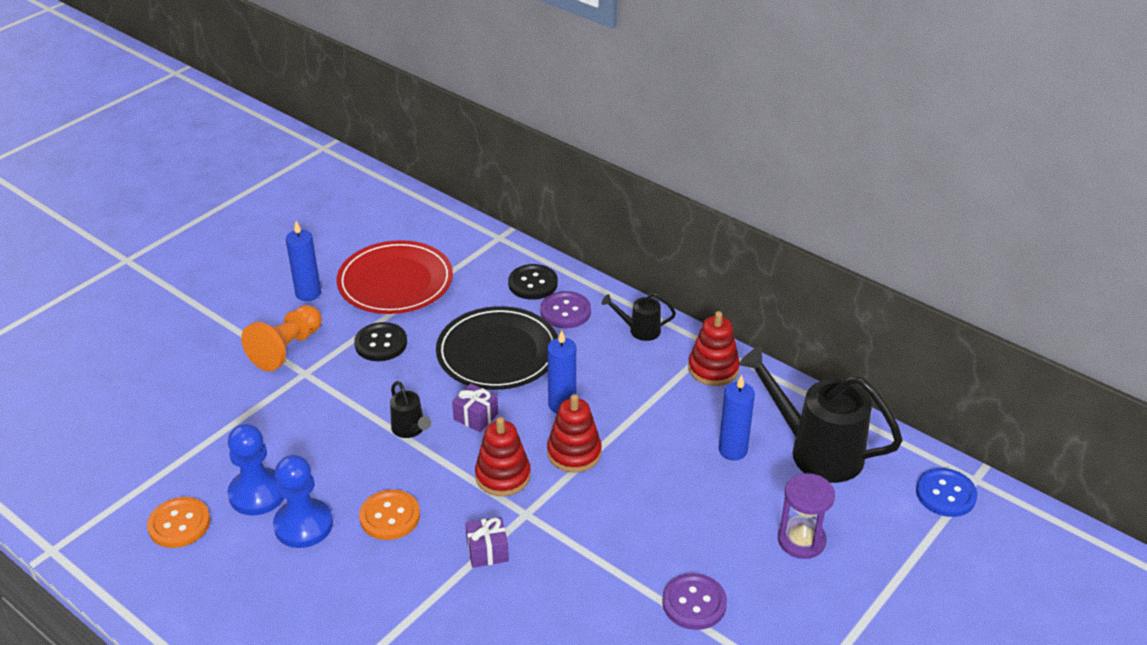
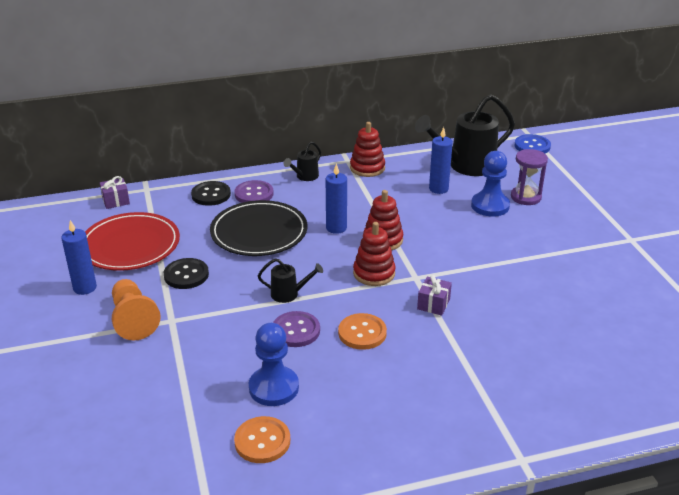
camera: 55 degrees left, 5 degrees down
blue pawn [273,455,333,548] -> blue pawn moved to [471,151,510,217]
purple gift [452,383,498,432] -> purple gift moved to [100,176,130,209]
purple button [662,573,727,630] -> purple button moved to [273,311,320,347]

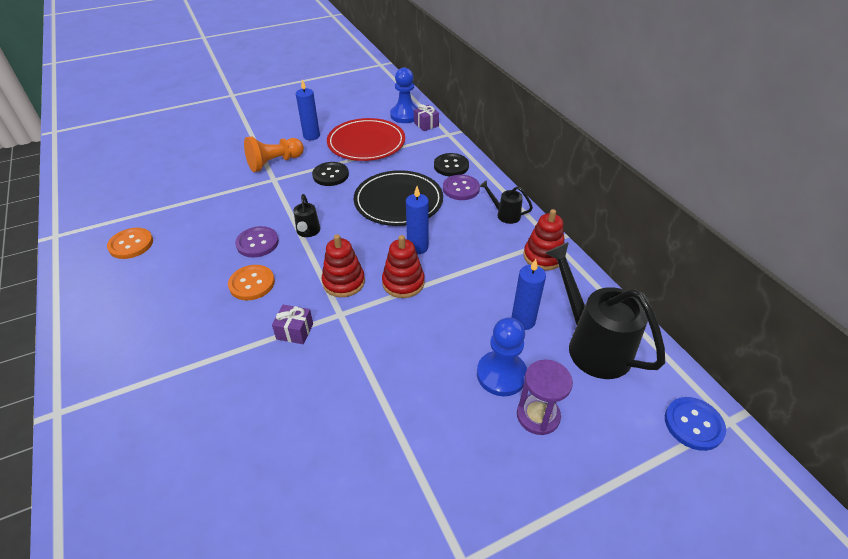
camera: 80 degrees right, 10 degrees up
blue pawn [249,323,299,406] -> blue pawn moved to [390,68,418,123]

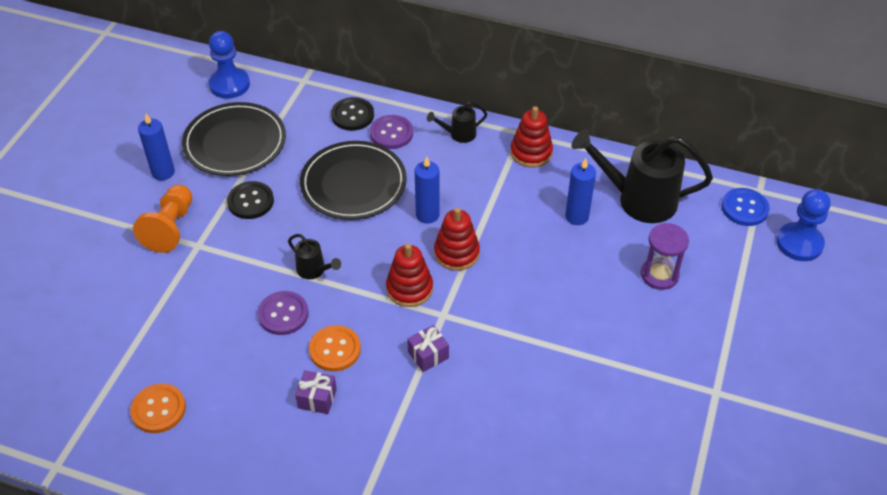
camera: 45 degrees left, 5 degrees up
red plate [327,118,405,161] -> black plate [182,102,286,176]
purple gift [414,104,439,131] -> purple gift moved to [295,370,337,414]
blue pawn [477,317,527,396] -> blue pawn moved to [776,189,831,261]

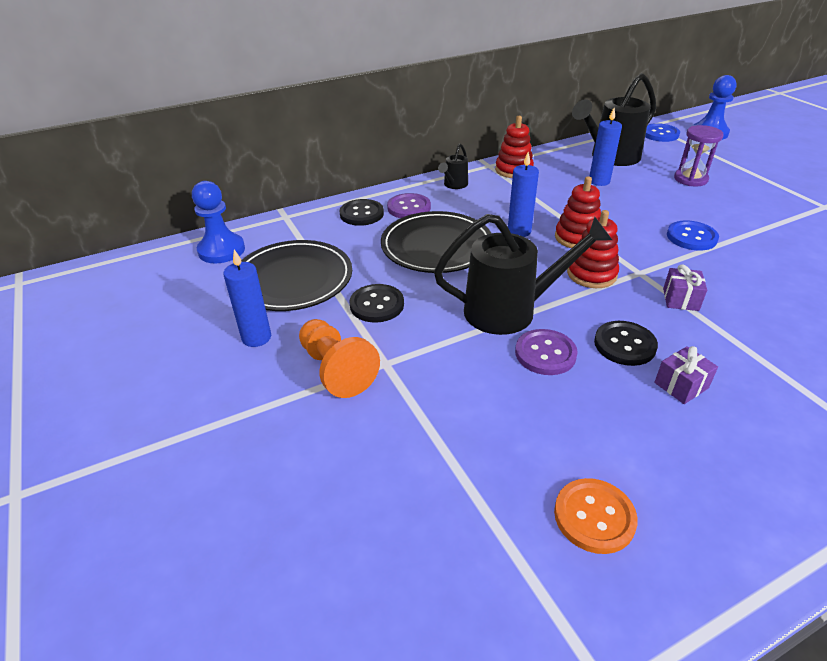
camera: 45 degrees left, 10 degrees down
black watering can [288,234,341,279] -> black watering can [434,214,612,335], size x2.10
orange button [309,325,361,371] -> black button [594,321,658,366]
none -> blue button [667,220,719,251]

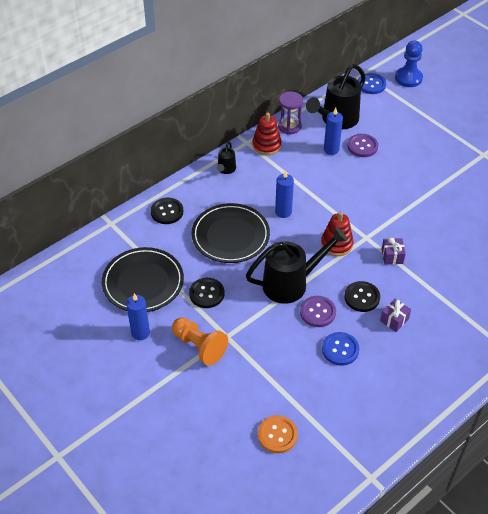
camera: 15 degrees left, 10 degrees up
blue pawn [192,181,245,263] -> none
purple button [387,193,431,218] -> purple button moved to [347,134,378,157]
orange button [554,478,638,554] -> orange button moved to [258,415,298,453]
red stacking toy [555,176,601,248] -> none
blue button [667,220,719,251] -> blue button moved to [322,332,359,365]
purple hourglass [674,125,724,186] -> purple hourglass moved to [278,91,303,134]

